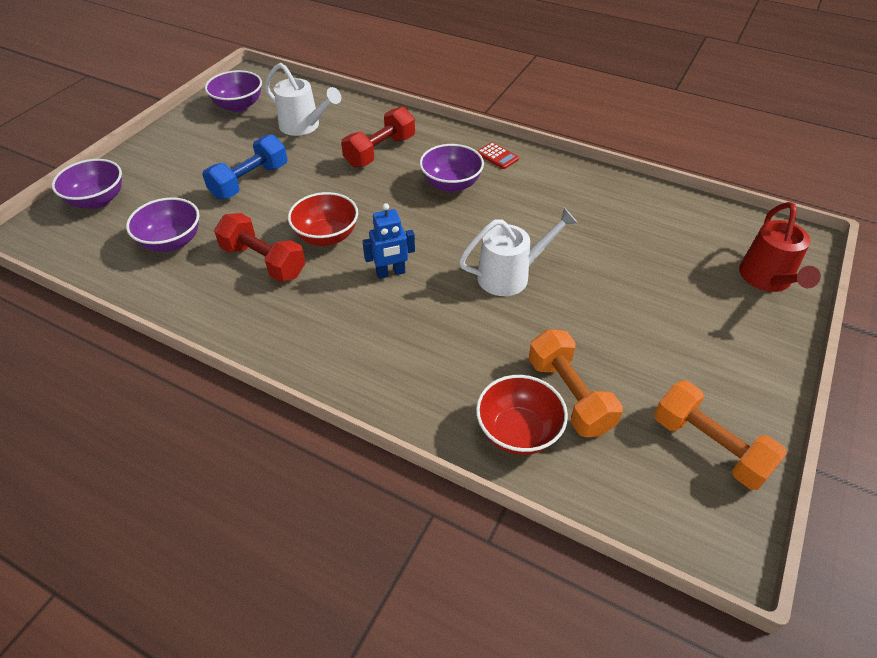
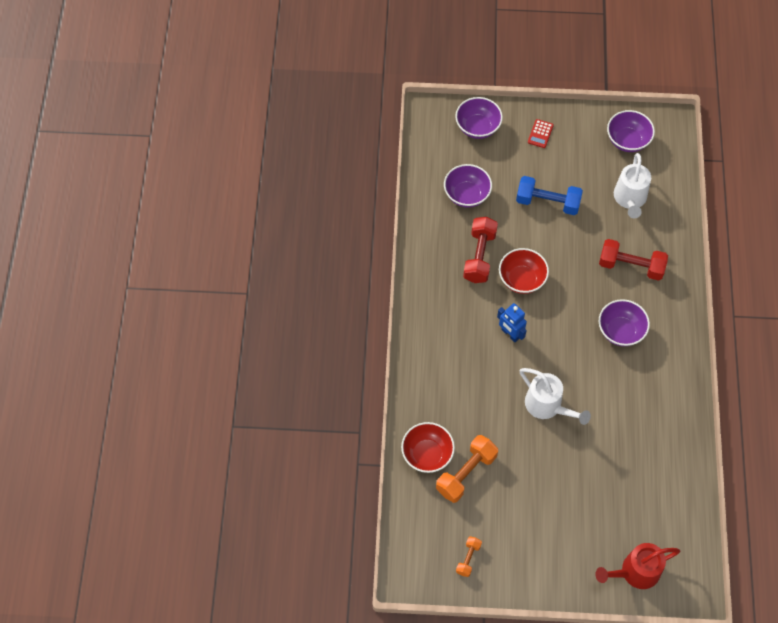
camera: 65 degrees right, 15 degrees up
red calculator [477,142,519,169] -> red calculator moved to [528,119,554,148]
orange dumbbell [654,381,787,490] -> orange dumbbell [456,536,482,577], size x0.53

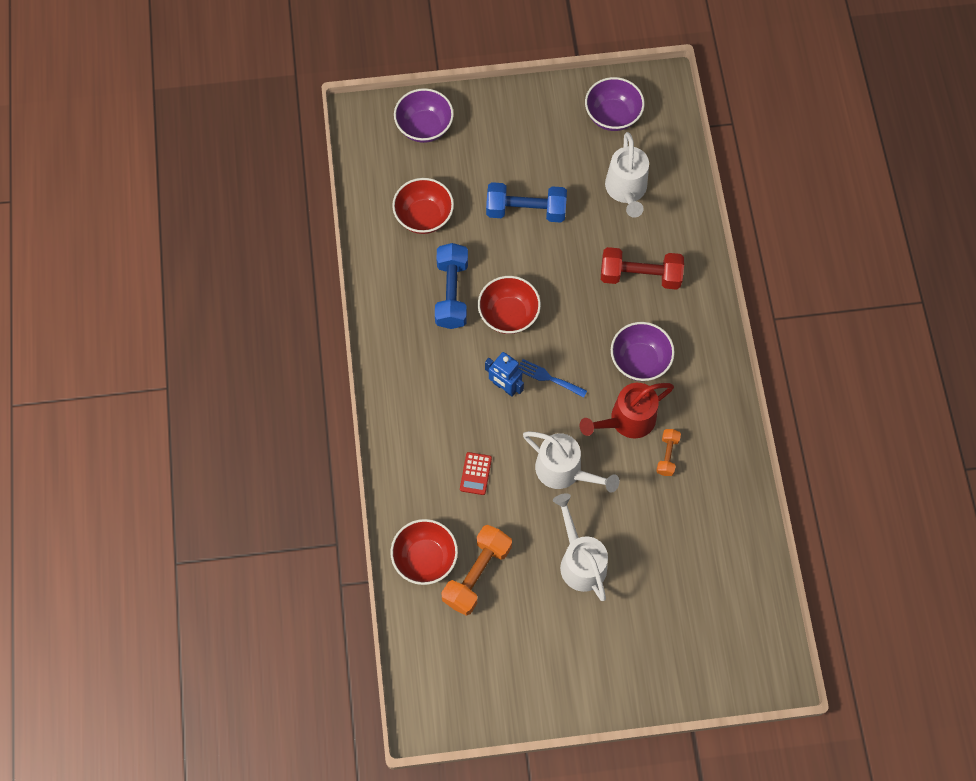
camera: 10 degrees left, 5 degrees up
purple bowl [444,164,492,208] -> red bowl [392,178,454,234]
orange dumbbell [456,536,482,577] -> orange dumbbell moved to [656,429,681,476]
red dumbbell [463,217,498,283] -> blue dumbbell [435,243,468,329]
red calculator [528,119,554,148] -> red calculator moved to [460,452,492,495]
red watering can [595,543,680,589] -> red watering can moved to [579,383,674,438]
none -> blue fork [519,359,587,398]
none -> white watering can [553,493,608,601]

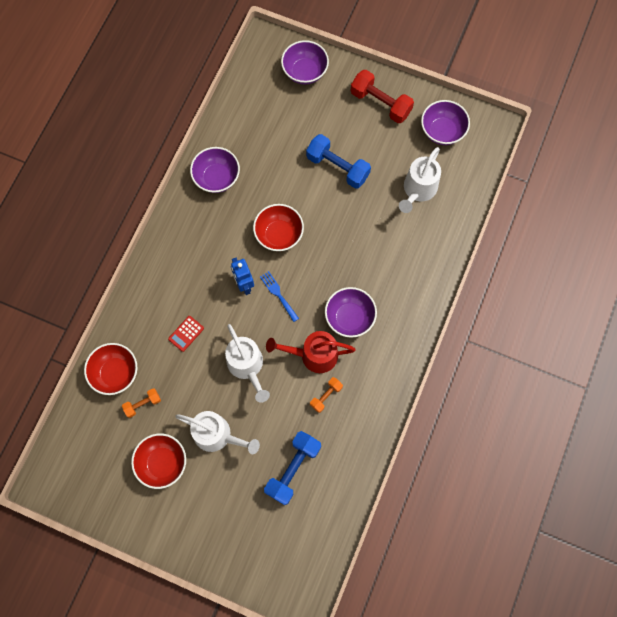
camera: 30 degrees right, 5 degrees up
red bowl [392,178,454,234] -> red bowl moved to [131,434,186,489]
blue dumbbell [435,243,468,329] -> blue dumbbell moved to [264,431,321,505]
orange dumbbell [442,525,512,616] -> orange dumbbell [122,388,161,418], size x0.53
white watering can [553,493,608,601] -> white watering can turned 105 degrees clockwise [175,411,260,454]
red dumbbell [601,247,684,290] -> red dumbbell moved to [351,70,414,123]
none -> purple bowl [190,147,240,193]

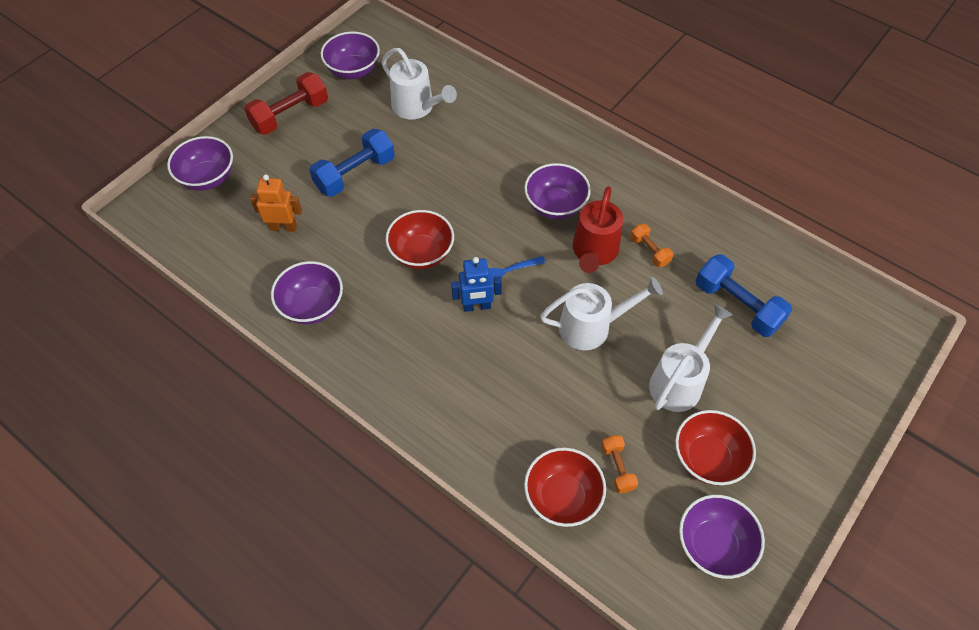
camera: 75 degrees left, 15 degrees down
red calculator [168,316,204,352] -> none
none -> orange robot [250,174,302,232]
none -> purple bowl [679,495,765,579]

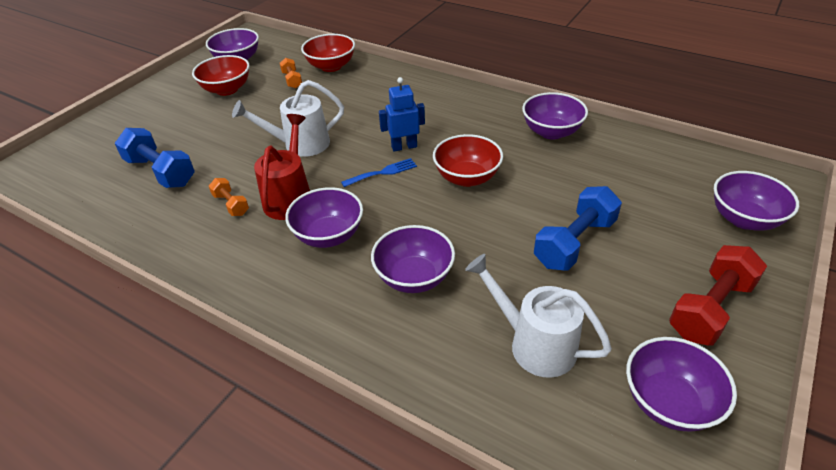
camera: 175 degrees right, 15 degrees down
orange robot [250,174,302,232] -> none
white watering can [649,304,733,412] -> none
none -> purple bowl [371,225,455,293]

